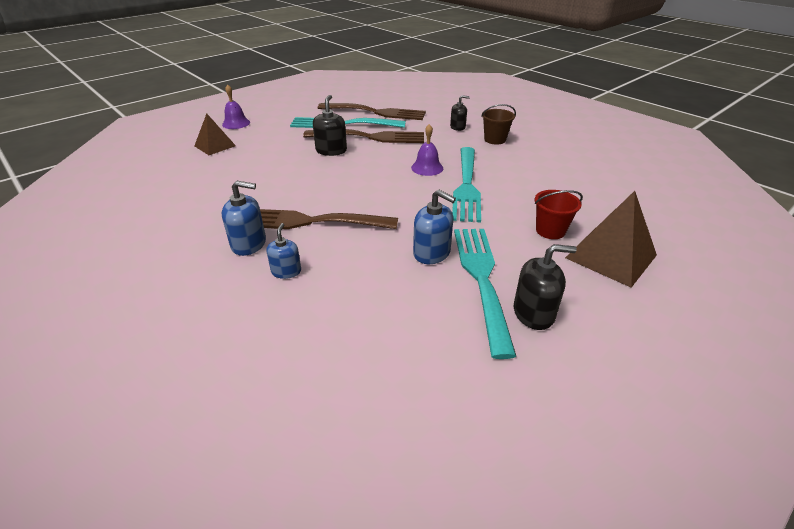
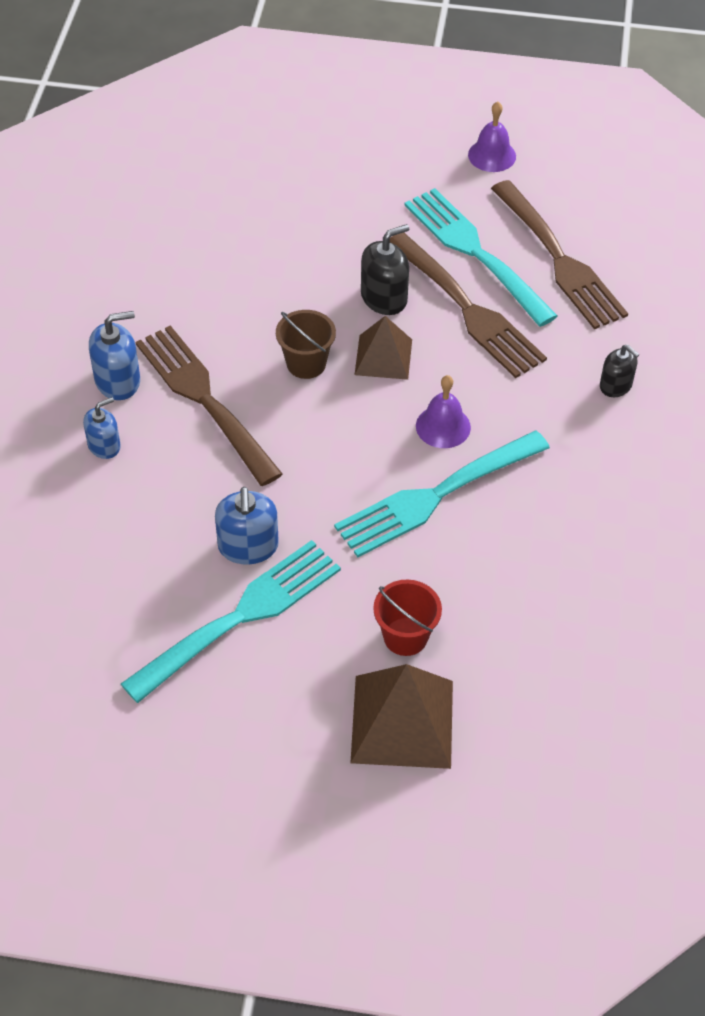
camera: 50 degrees right, 15 degrees up
brown pyramid [194,113,236,155] -> brown pyramid moved to [354,316,412,380]
purple bell [222,84,250,129] -> purple bell moved to [468,102,516,172]
blue soap dispenser [222,181,266,256] -> blue soap dispenser turned 75 degrees counterclockwise [89,311,140,400]
brown bucket [481,104,516,145] -> brown bucket moved to [276,310,336,379]
black soap dispenser [514,244,577,330] -> none

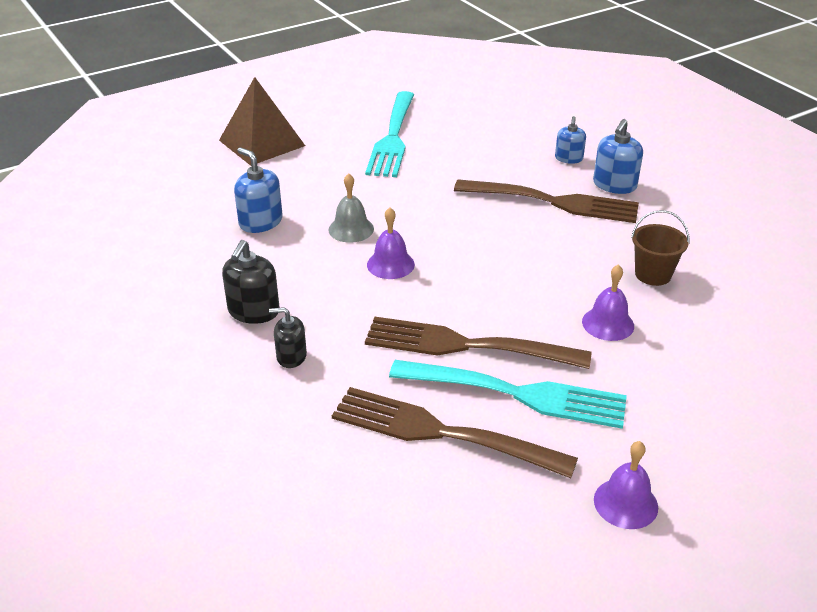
camera: 140 degrees right, 15 degrees down
blue soap dispenser [215,487,279,564] -> blue soap dispenser moved to [234,147,283,233]
brown bucket [276,310,336,379] -> brown bucket moved to [631,210,689,286]
turquoise fork [334,431,550,557] -> grey bell [328,173,374,243]
brown pyramid [354,316,412,380] -> none
black soap dispenser [361,224,409,315] -> black soap dispenser moved to [222,240,280,324]
red bucket [373,580,442,656] -> none
none -> purple bell [582,264,634,341]

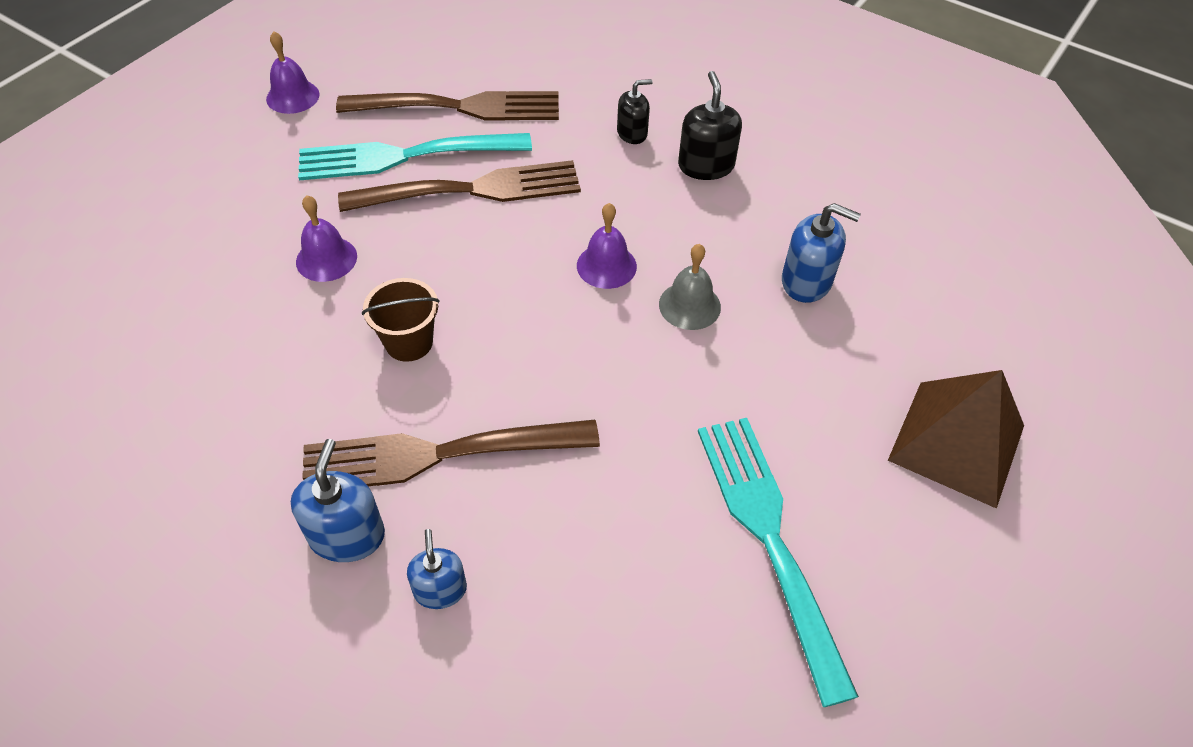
camera: 155 degrees right, 15 degrees up
brown bucket [631,210,689,286] -> brown bucket moved to [362,278,440,362]

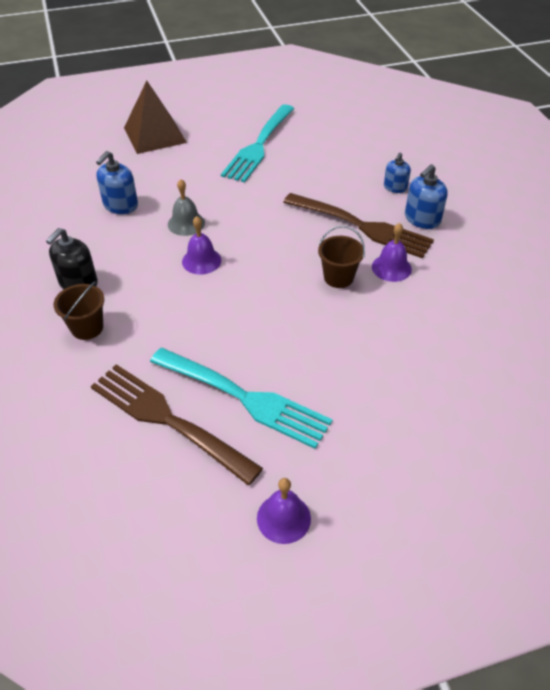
camera: 140 degrees left, 5 degrees down
purple bell [296,195,357,282] -> purple bell moved to [372,223,412,282]
brown fork [338,160,581,212] -> none
black soap dispenser [617,79,653,144] -> brown bucket [53,281,104,340]
blue soap dispenser [782,203,861,303] -> blue soap dispenser turned 120 degrees counterclockwise [96,151,138,214]

